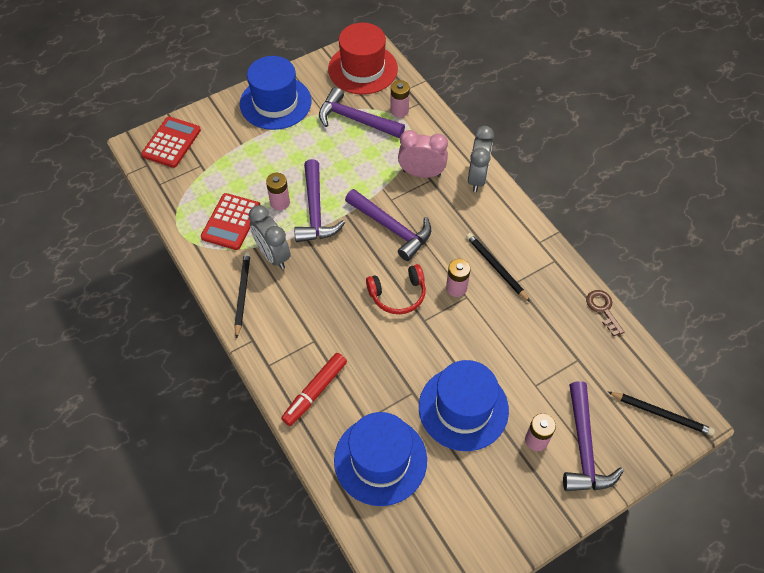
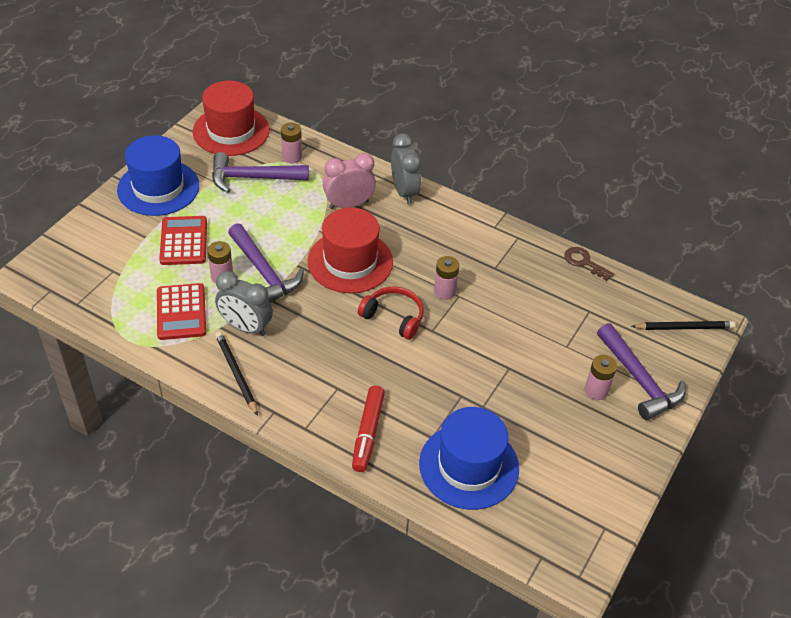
camera: 30 degrees left, 10 degrees down
red calculator [141,117,201,168] -> red calculator moved to [159,216,207,265]
purple hammer [345,189,431,261] -> red hat [307,208,393,293]
red headphones [366,264,426,314] -> red headphones turned 105 degrees counterclockwise [358,286,424,340]
blue hat [419,360,509,451] -> none
black pencil [466,233,530,302] -> none

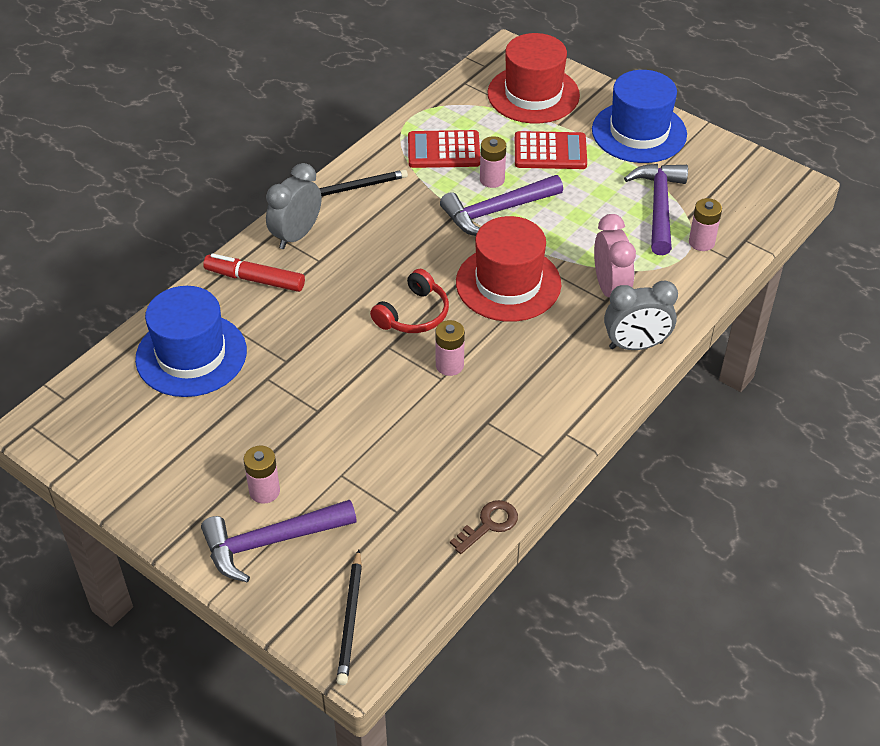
camera: 100 degrees right, 0 degrees up
red hat [193,81,270,156] -> red hat moved to [488,33,580,123]
grey clock [215,271,273,336] -> grey clock moved to [266,163,322,249]

